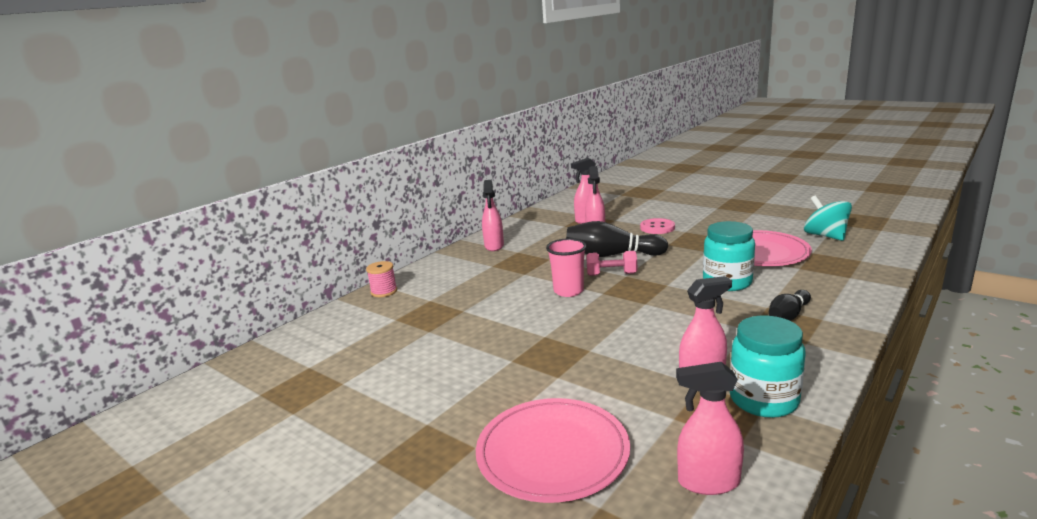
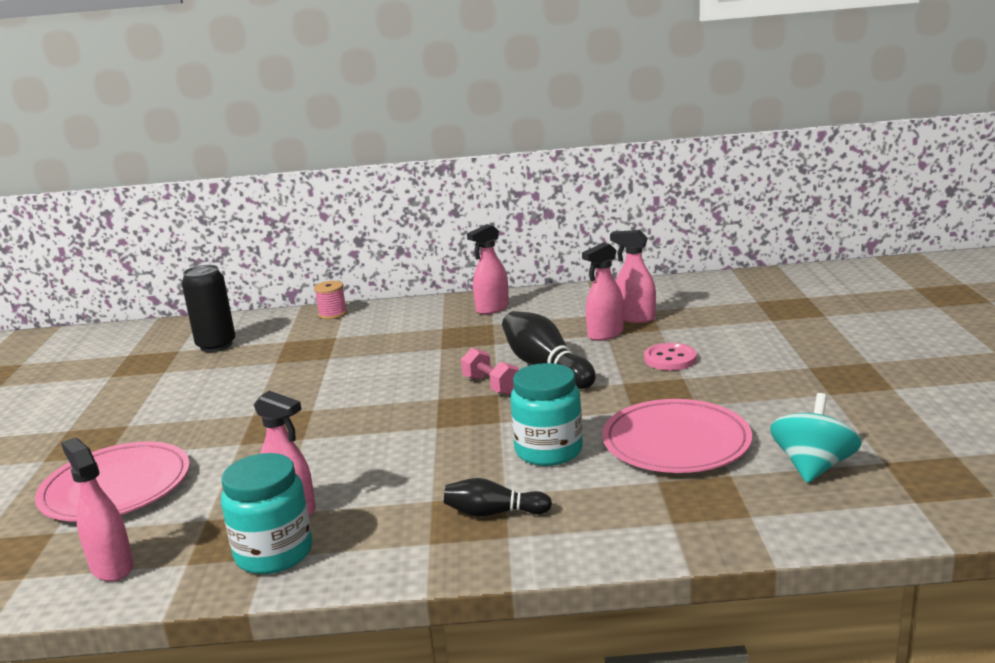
camera: 50 degrees right, 0 degrees up
pink cup [546,238,587,297] -> none
none -> black can [182,265,236,352]

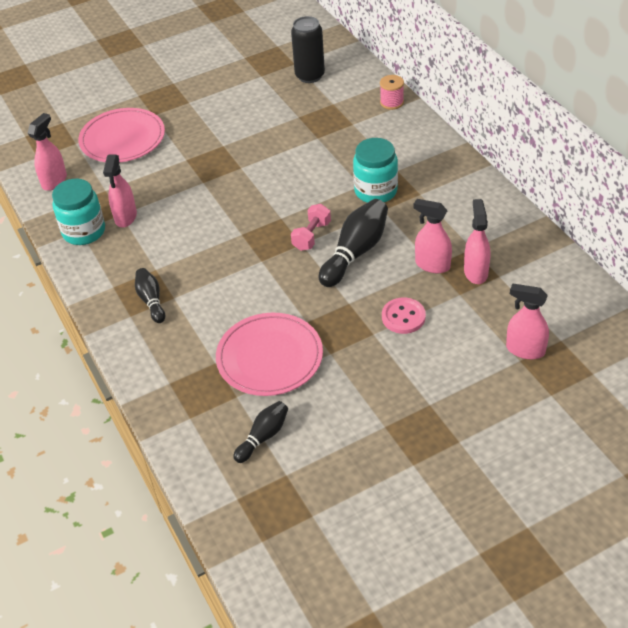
camera: 65 degrees right, 25 degrees up
pink spray bottle [467,224,509,315] -> pink spray bottle moved to [506,283,549,359]
turquoise jar [510,363,583,466] -> turquoise jar moved to [353,138,398,203]
turquoise spinning top [770,393,862,483] -> black bowling pin [233,401,288,463]

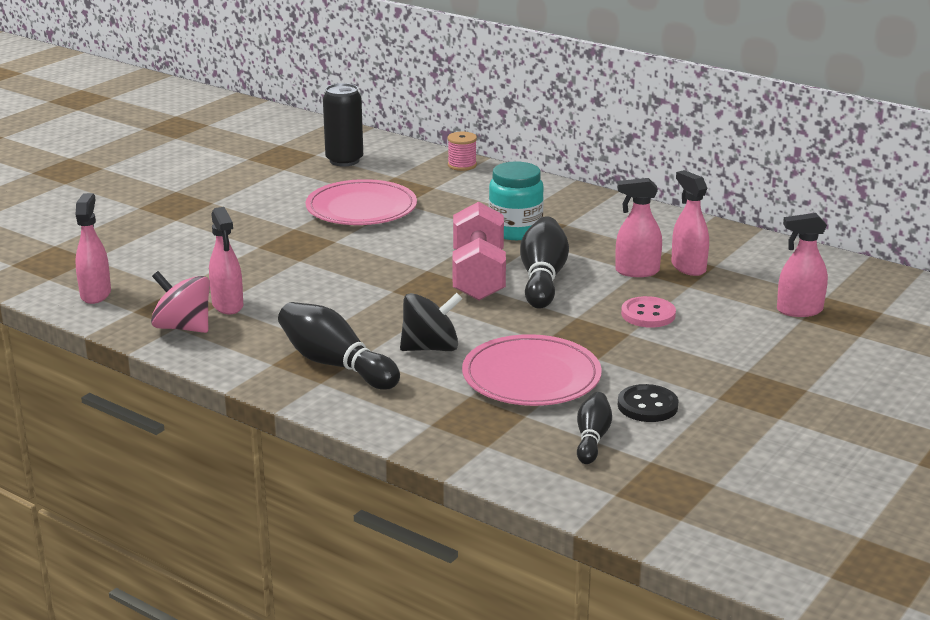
camera: 30 degrees left, 20 degrees down
turquoise jar [52,179,105,245] -> pink spinning top [151,271,210,333]
pink plate [78,108,165,163] -> pink plate moved to [305,179,417,225]
black bowling pin [135,268,165,323] -> black bowling pin [278,302,400,390], size x1.71
pink dumbbell [291,204,331,251] -> pink dumbbell [453,202,506,300], size x1.86
none -> black spinning top [400,293,462,351]
none -> black button [618,384,679,422]

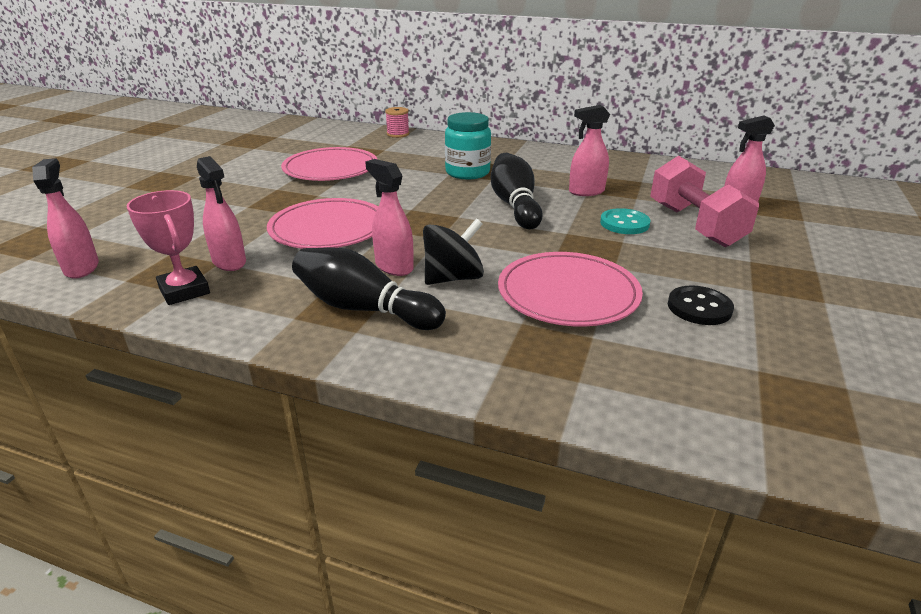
camera: 15 degrees left, 5 degrees up
pink spinning top [151,271,210,333] -> pink trophy [127,190,210,305]
black can [323,83,363,166] -> none
pink dumbbell [453,202,506,300] -> pink dumbbell moved to [650,155,759,247]
black bowling pin [577,392,612,464] -> none
pink button [621,296,676,328] -> turquoise button [600,208,650,234]
pink spray bottle [671,170,709,276] -> pink spray bottle moved to [365,159,414,276]
none -> pink plate [267,198,378,249]

